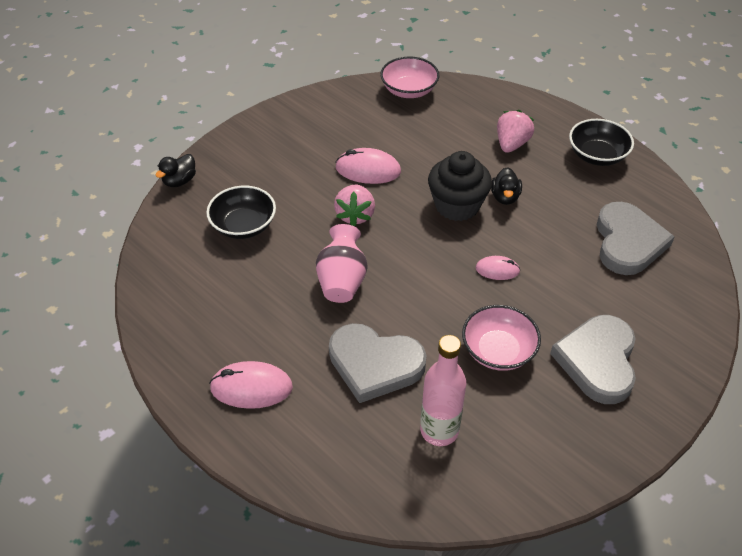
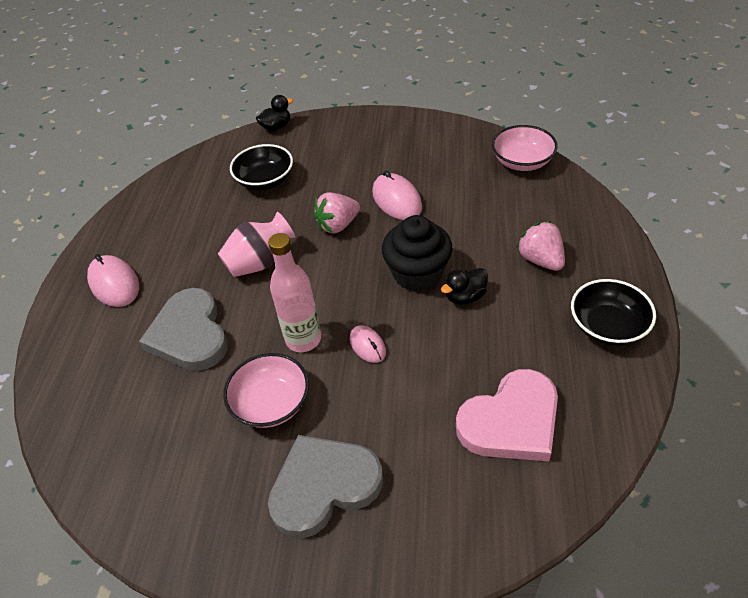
camera: 55 degrees right, 0 degrees up
black duck [155,154,196,187] -> black duck turned 150 degrees clockwise [256,95,293,131]
pink bottle [420,335,466,446] -> pink bottle moved to [268,233,321,352]
pink strawberry [497,110,534,153] -> pink strawberry turned 105 degrees counterclockwise [516,221,565,271]
grey heart [597,202,675,275] -> pink heart [456,369,558,461]

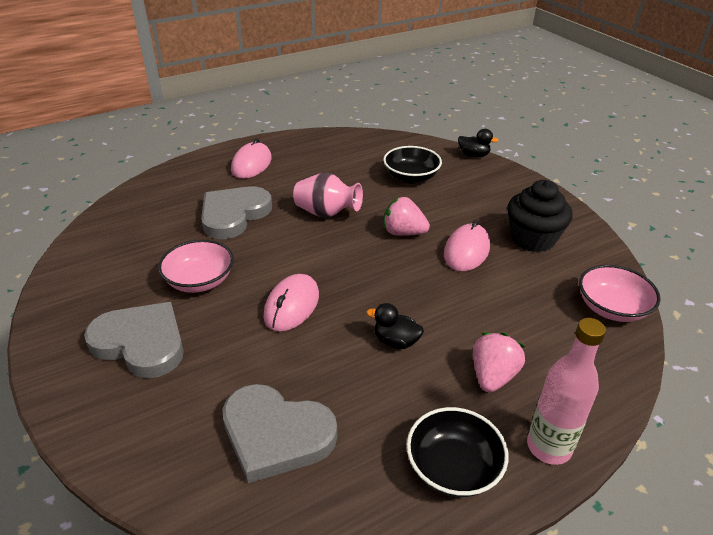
camera: 50 degrees right, 10 degrees down
pink bottle [268,233,321,352] -> pink bottle moved to [527,318,606,465]
pink mouse [350,325,386,363] -> pink mouse [263,274,319,331], size x1.67
black cupcake [382,215,452,292] -> black cupcake moved to [507,180,573,252]
pink heart [456,369,558,461] -> grey heart [222,384,338,483]

